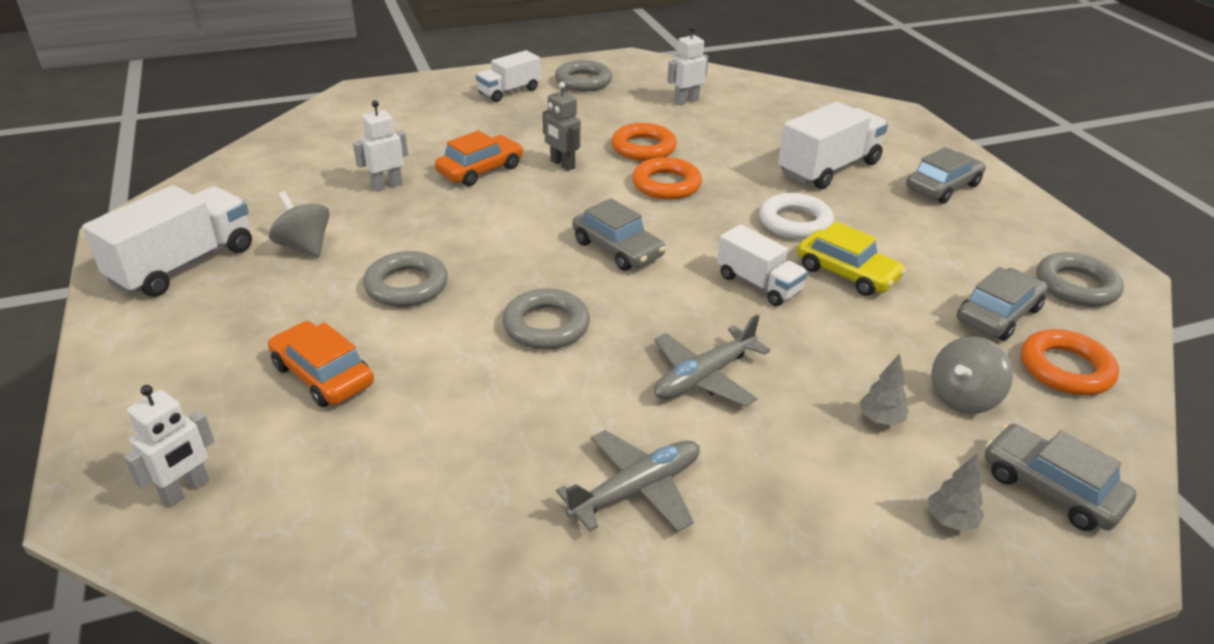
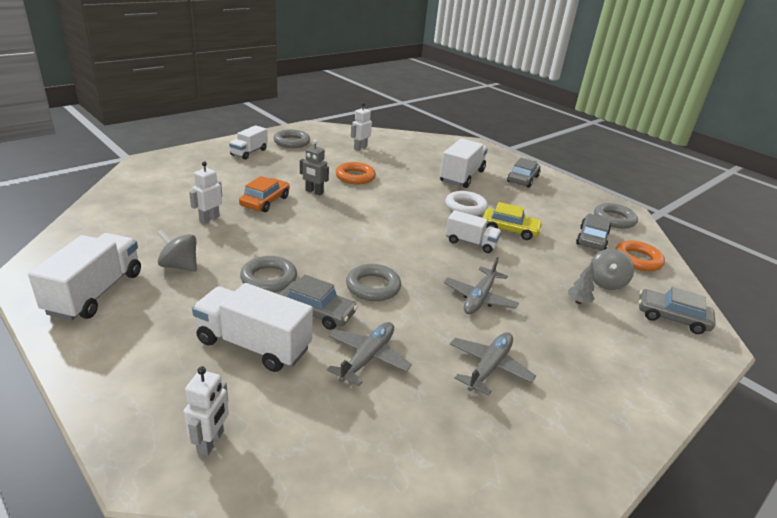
camera: 25 degrees left, 5 degrees down
orange car [268,321,374,407] -> white truck [192,283,313,372]
grey car [572,198,666,271] -> grey car moved to [279,275,358,330]
orange ring [632,157,702,200] -> none
grey tree [928,453,984,531] -> none
none -> grey plane [327,322,412,386]

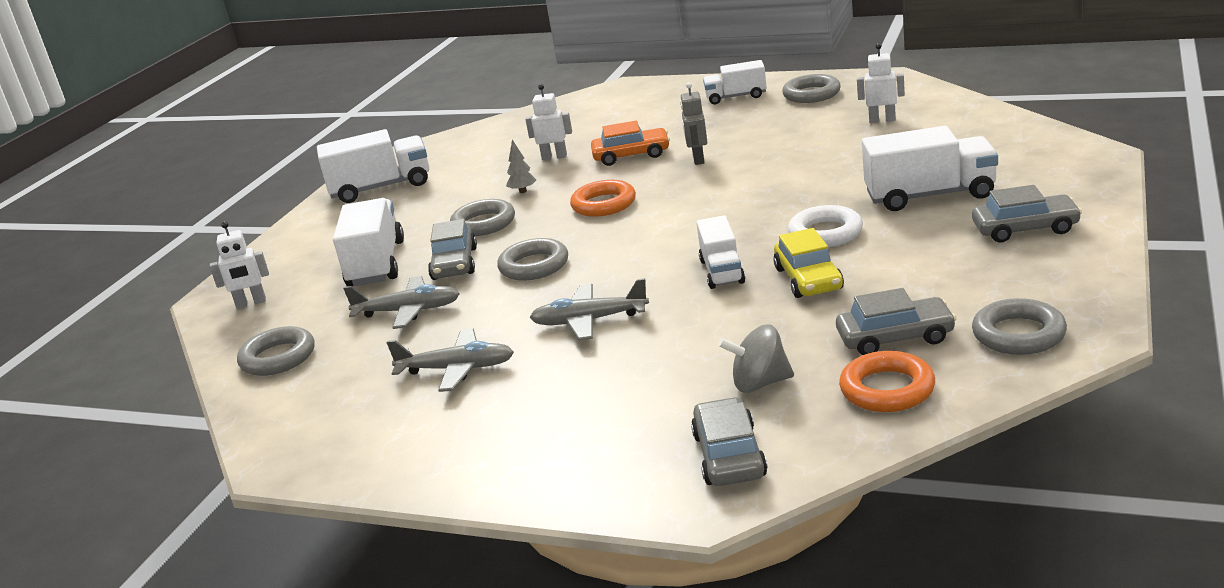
camera: 70 degrees right, 5 degrees down
grey spinning top [157,229,197,272] -> none
orange ring [336,162,376,184] -> orange ring moved to [570,180,636,217]
grey tree [568,262,595,304] -> grey tree moved to [506,140,536,193]
none -> grey ring [237,326,314,376]

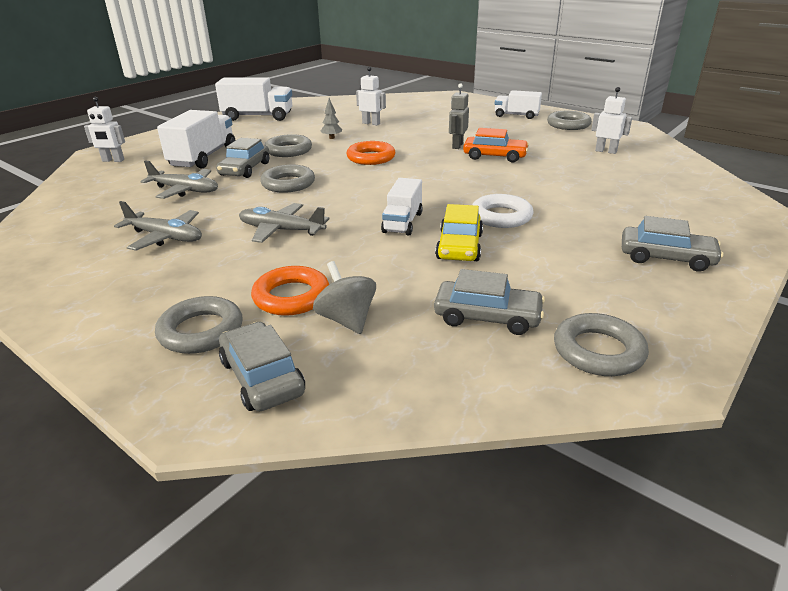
camera: 15 degrees right, 5 degrees up
grey ring [237,326,314,376] -> grey ring moved to [155,296,243,354]
orange car [591,121,670,166] -> orange car moved to [463,128,529,163]
grey car [691,397,768,486] -> grey car turned 45 degrees counterclockwise [219,322,305,411]
grey spinning top [718,325,794,393] -> grey spinning top turned 45 degrees clockwise [313,261,376,334]
orange ring [839,351,935,412] -> orange ring moved to [251,266,329,316]
white truck [862,126,998,211] -> none

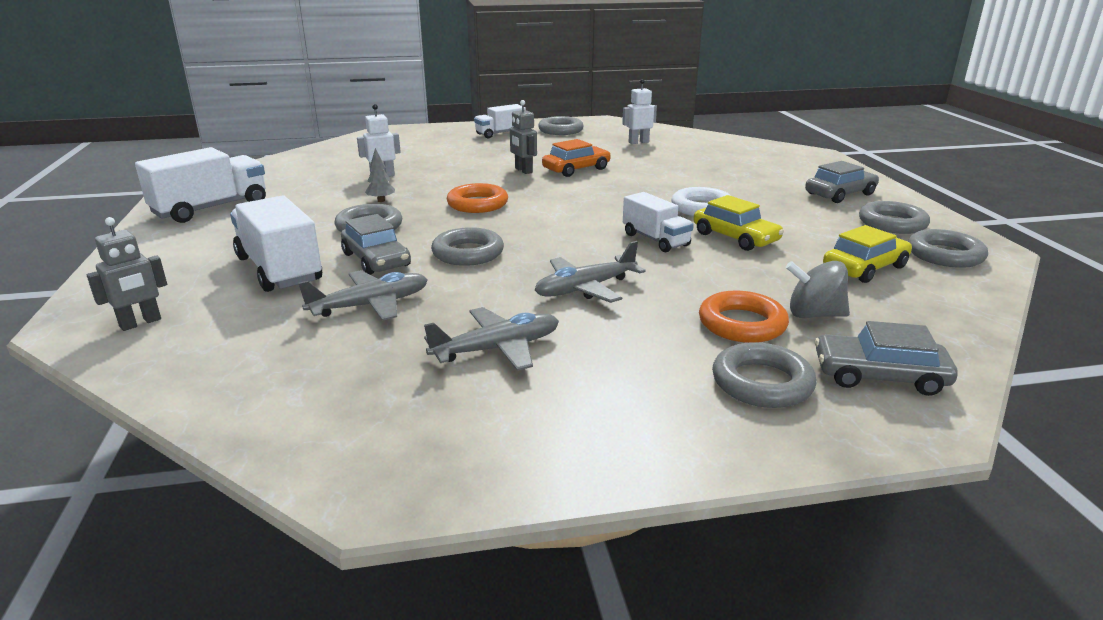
camera: 50 degrees left, 5 degrees down
white robot [84,97,125,162] -> grey robot [87,217,167,331]
grey car [434,269,545,335] -> yellow car [823,225,912,283]
none -> grey ring [859,201,930,234]

